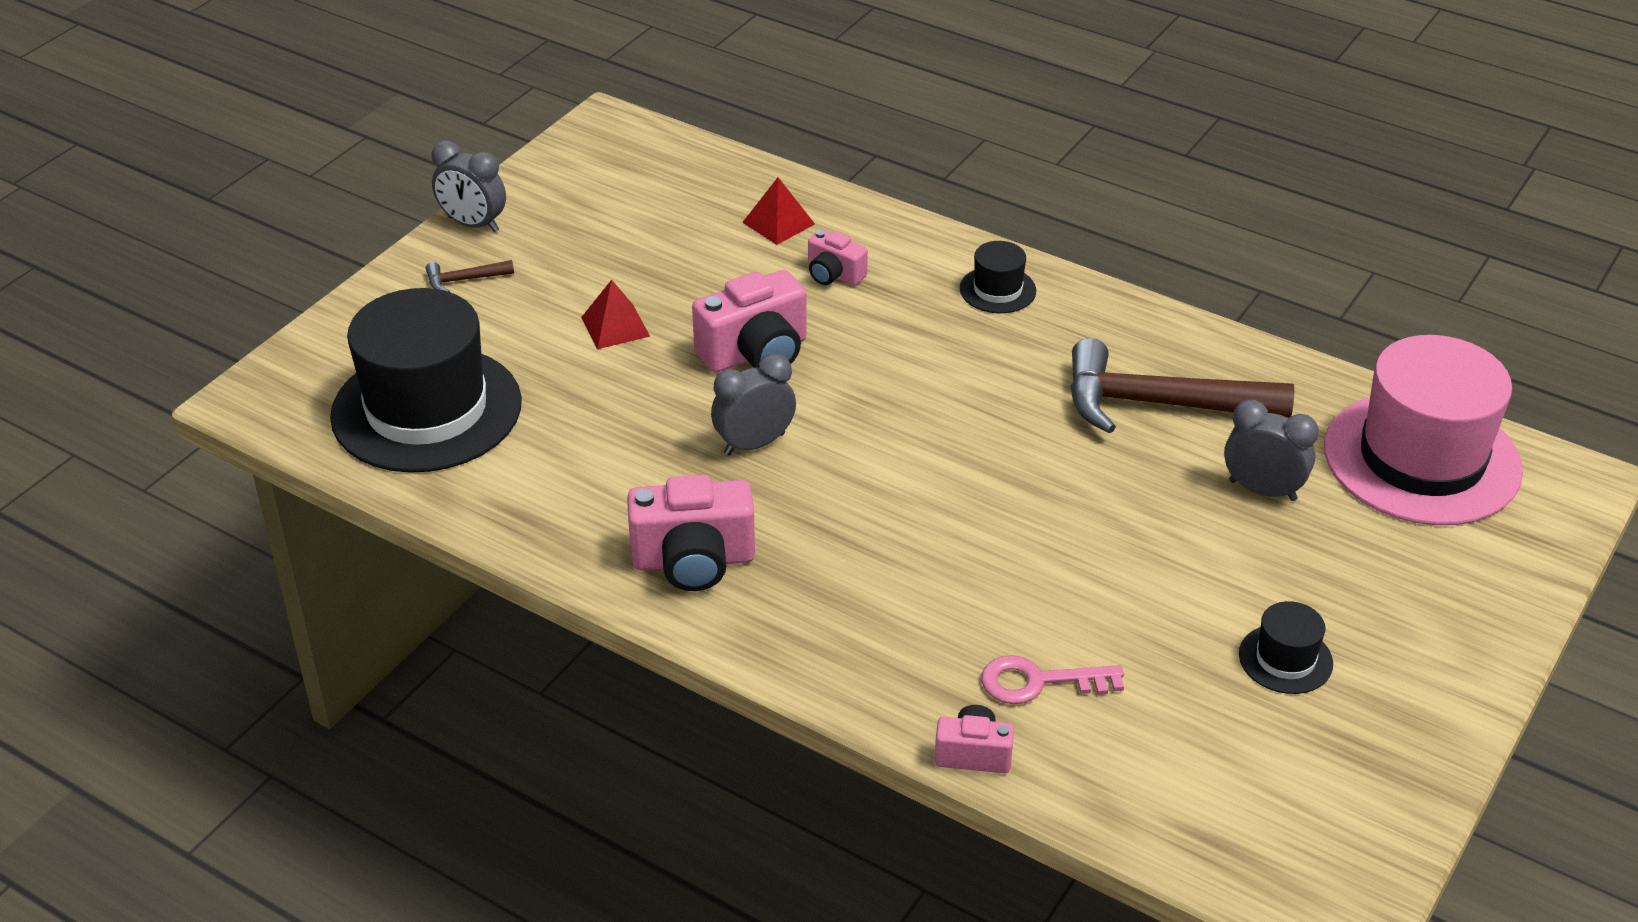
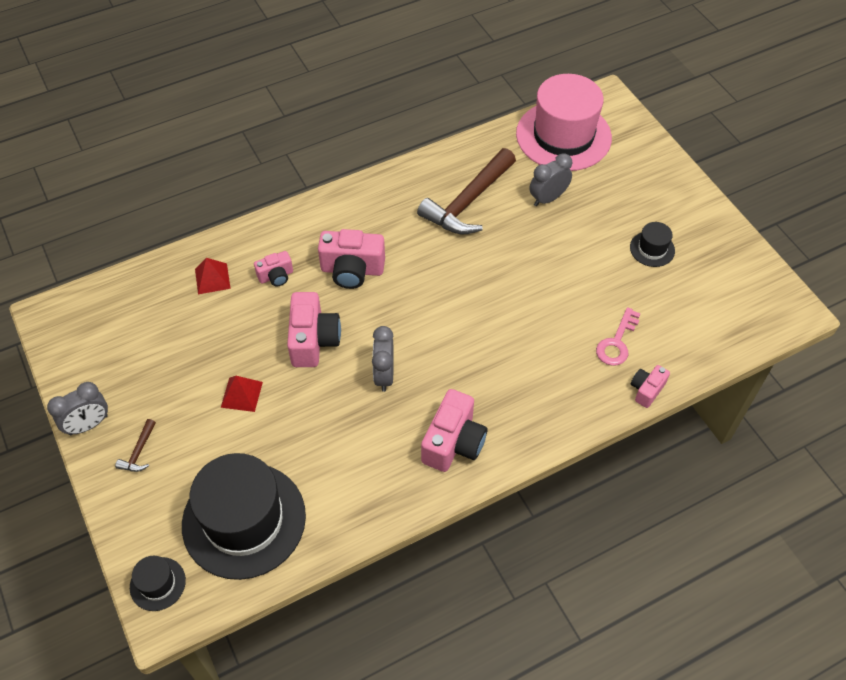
camera: 60 degrees left, 15 degrees up
black hat [960,241,1036,313] -> black hat moved to [130,556,186,611]
none -> pink camera [318,229,385,289]

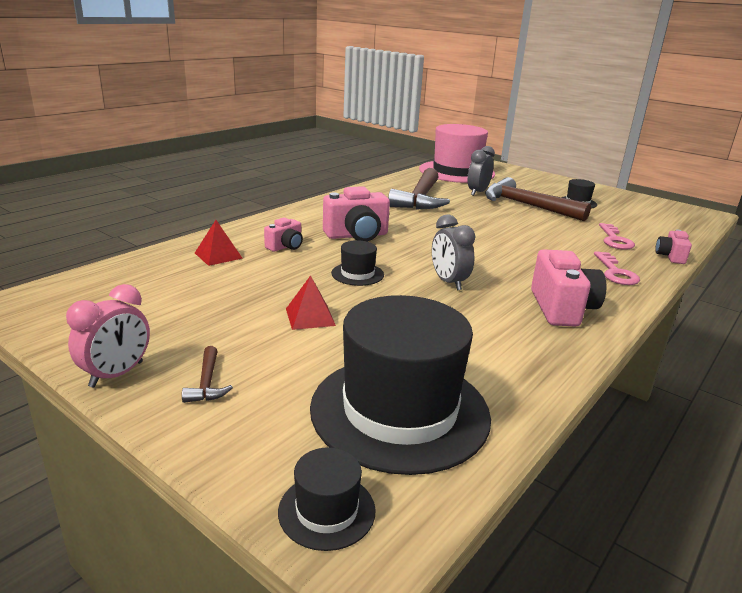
camera: 25 degrees left, 30 degrees down
grey clock [47,382,108,435] -> pink clock [66,284,150,388]
pink camera [287,292,341,367] -> black hat [331,240,384,286]
none -> brown hammer [485,177,591,221]
none -> pink key [594,252,640,285]

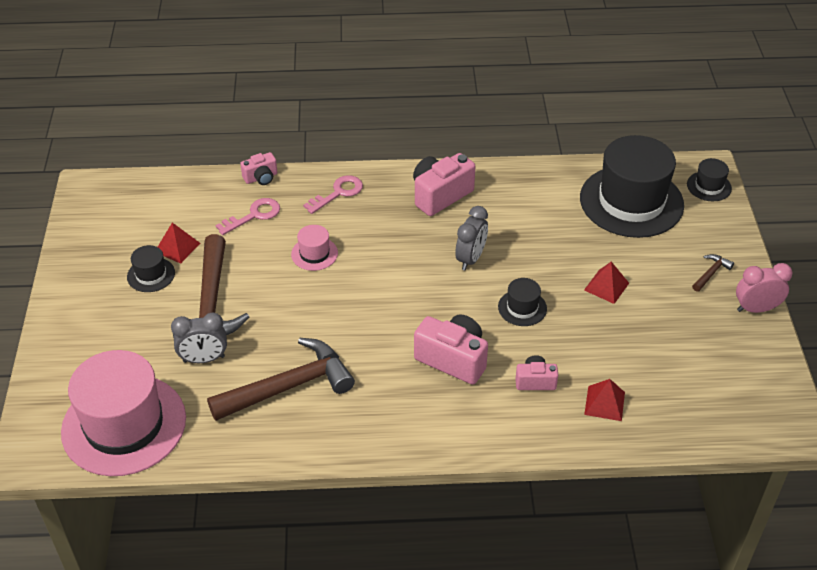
camera: 130 degrees left, 20 degrees up
none -> red pyramid [158,223,200,264]
none -> pink hat [291,225,338,271]

